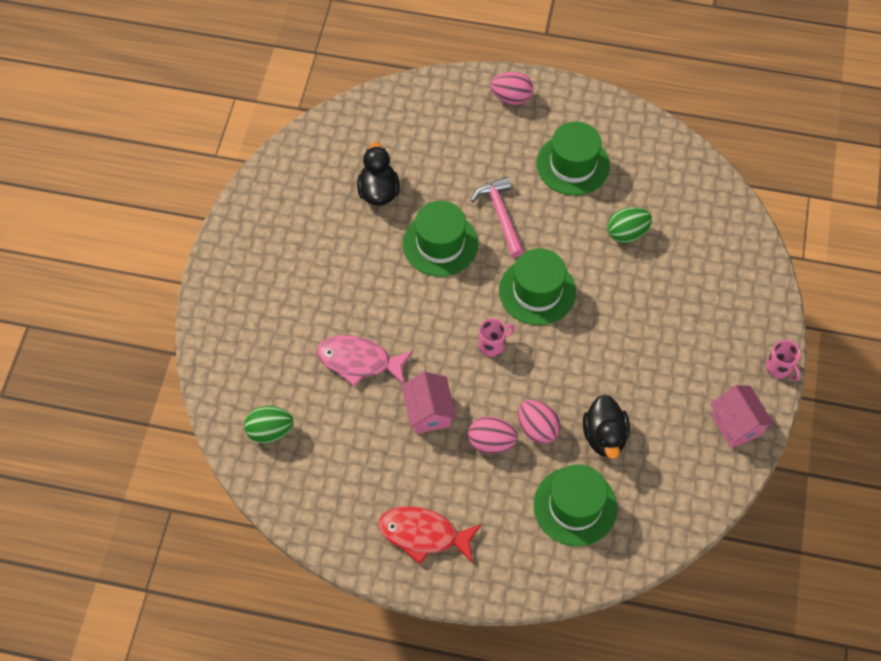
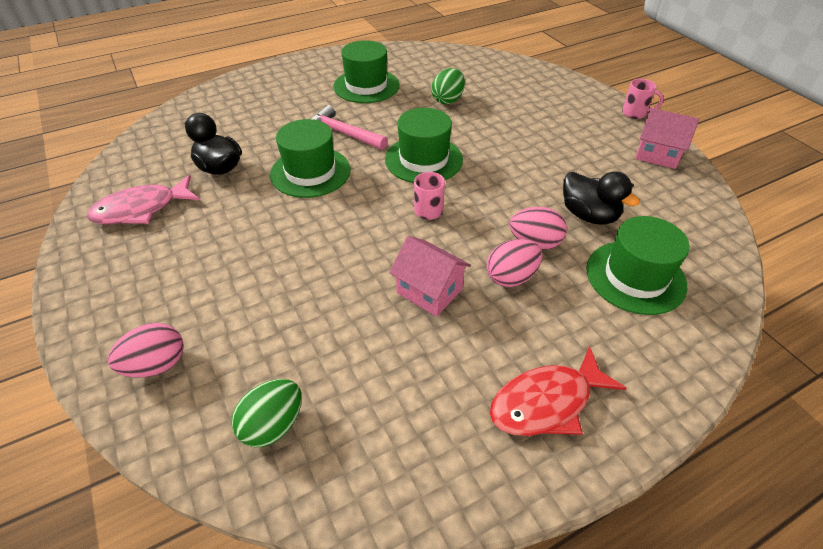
camera: 40 degrees left, 15 degrees down
pink fish [317,335,413,387] -> pink fish moved to [87,175,200,225]
pink egg [490,72,533,105] -> pink egg moved to [108,323,184,378]

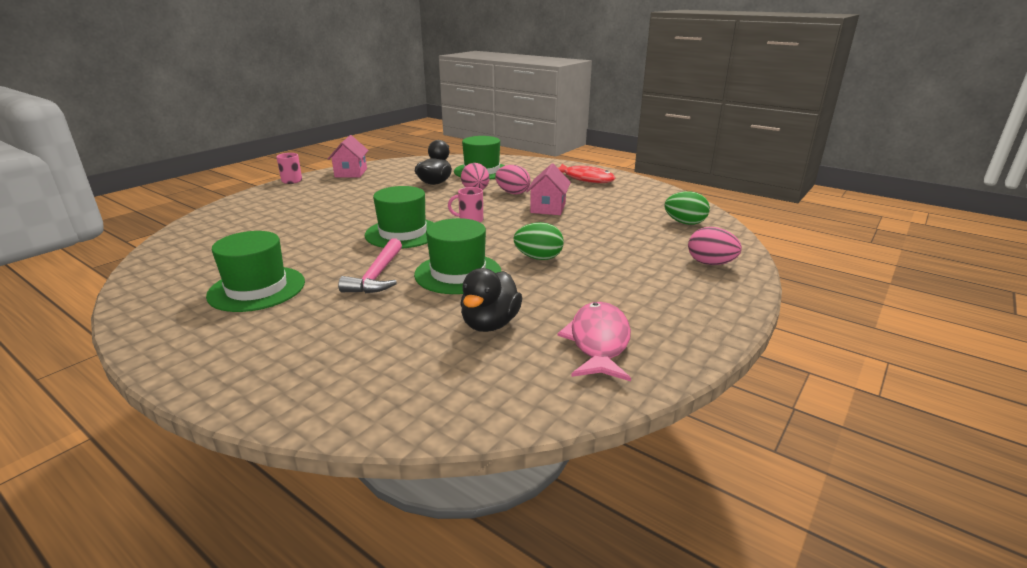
camera: 115 degrees left, 20 degrees down
pink fish [87,175,200,225] -> pink fish turned 120 degrees counterclockwise [557,302,631,381]
green egg [431,68,465,104] -> green egg moved to [514,222,564,260]

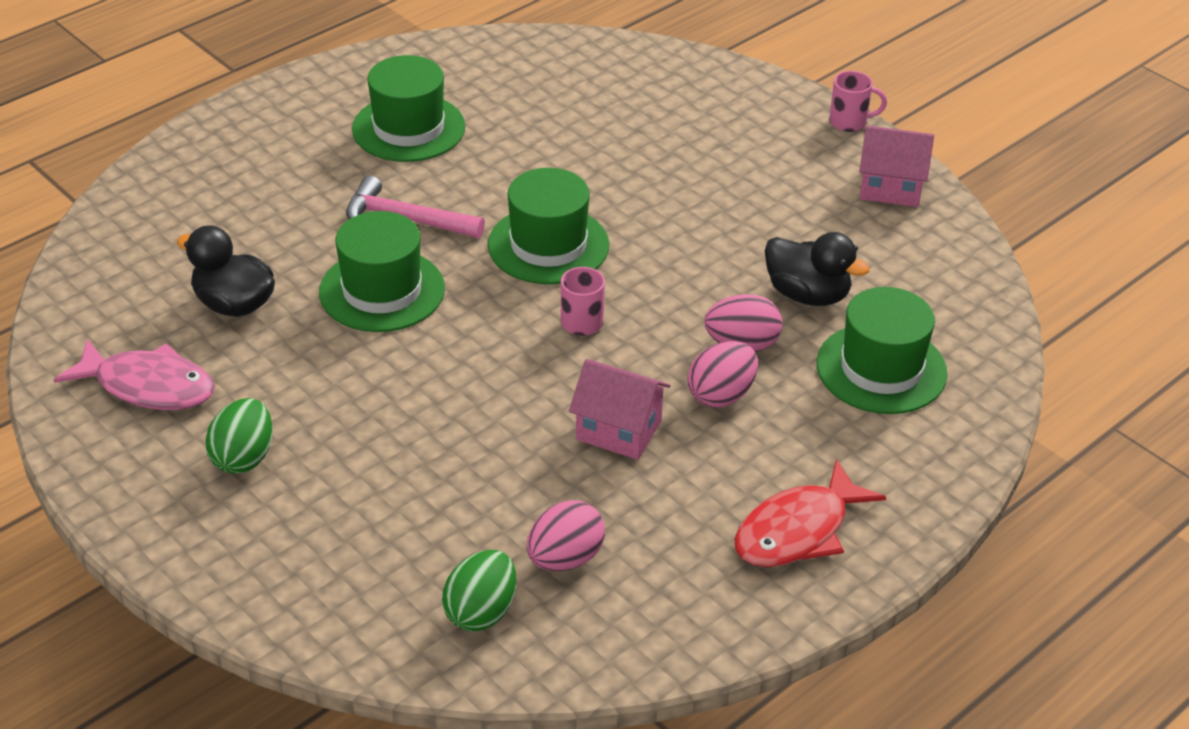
camera: 100 degrees right, 15 degrees up
green egg [514,222,564,260] -> green egg moved to [205,398,273,474]
pink egg [688,227,742,265] -> pink egg moved to [527,500,605,571]

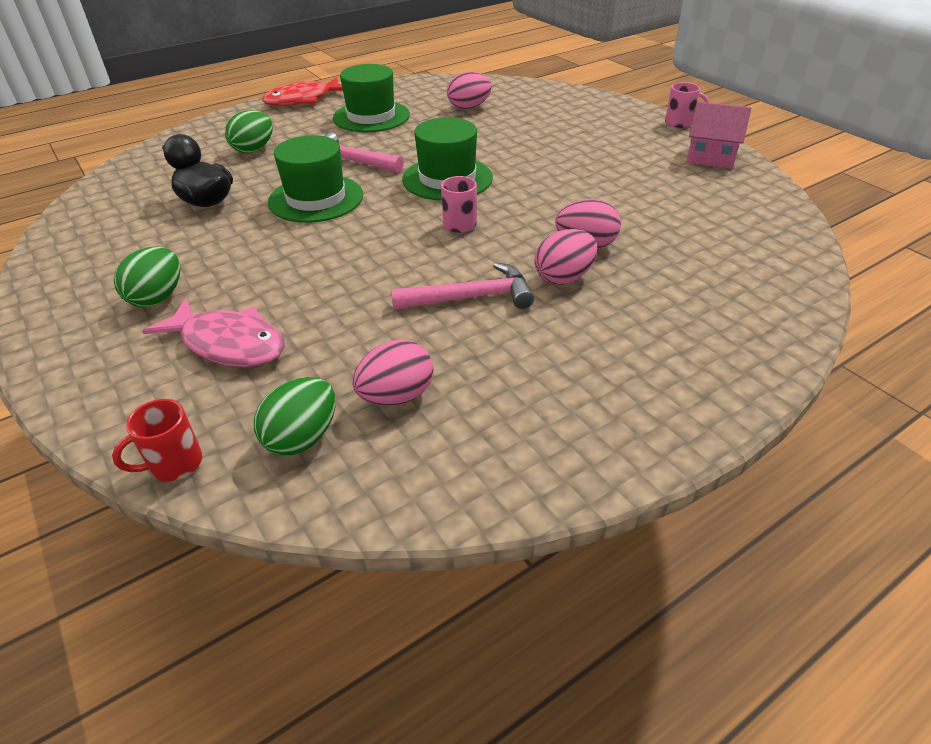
camera: 10 degrees right, 0 degrees up
pink fish [54,339,215,410] -> pink fish moved to [142,298,285,367]
pink house [569,359,671,460] -> pink hammer [391,262,534,310]
red fish [735,459,886,567] -> red fish moved to [262,77,343,106]
black duck [765,232,870,306] -> none
green hat [817,287,948,414] -> none
none -> red mug [112,399,202,481]
none -> green egg [225,110,273,153]
none -> pink egg [447,71,492,110]

